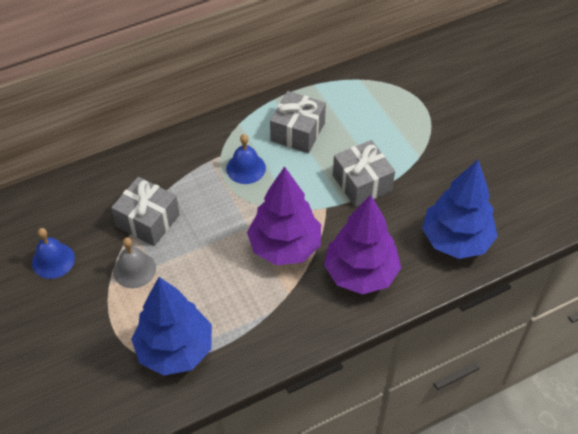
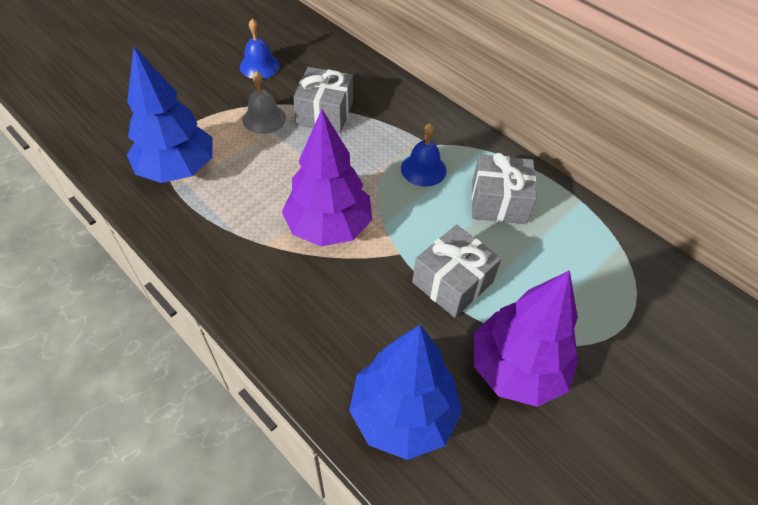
camera: 70 degrees right, 0 degrees up
purple tree [324,195,401,294] -> purple tree moved to [474,270,578,407]

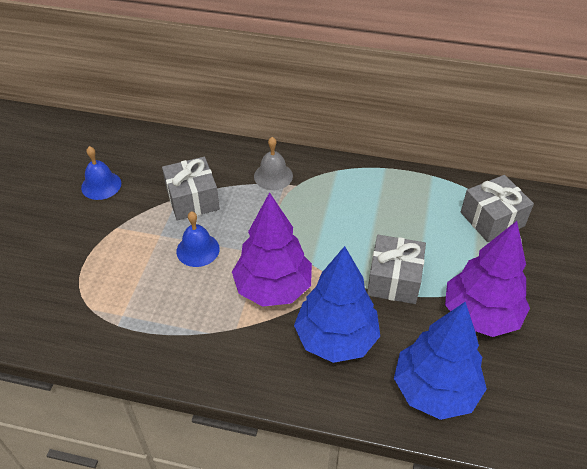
camera: 30 degrees left, 5 degrees down
blue tree [127,47,213,183] -> blue tree moved to [294,246,380,363]
grey bell [242,71,286,134] -> grey bell moved to [254,137,293,190]
blue bell [401,123,446,187] -> blue bell moved to [177,211,220,267]
grey gift [472,153,537,224] -> grey gift moved to [461,175,534,242]

